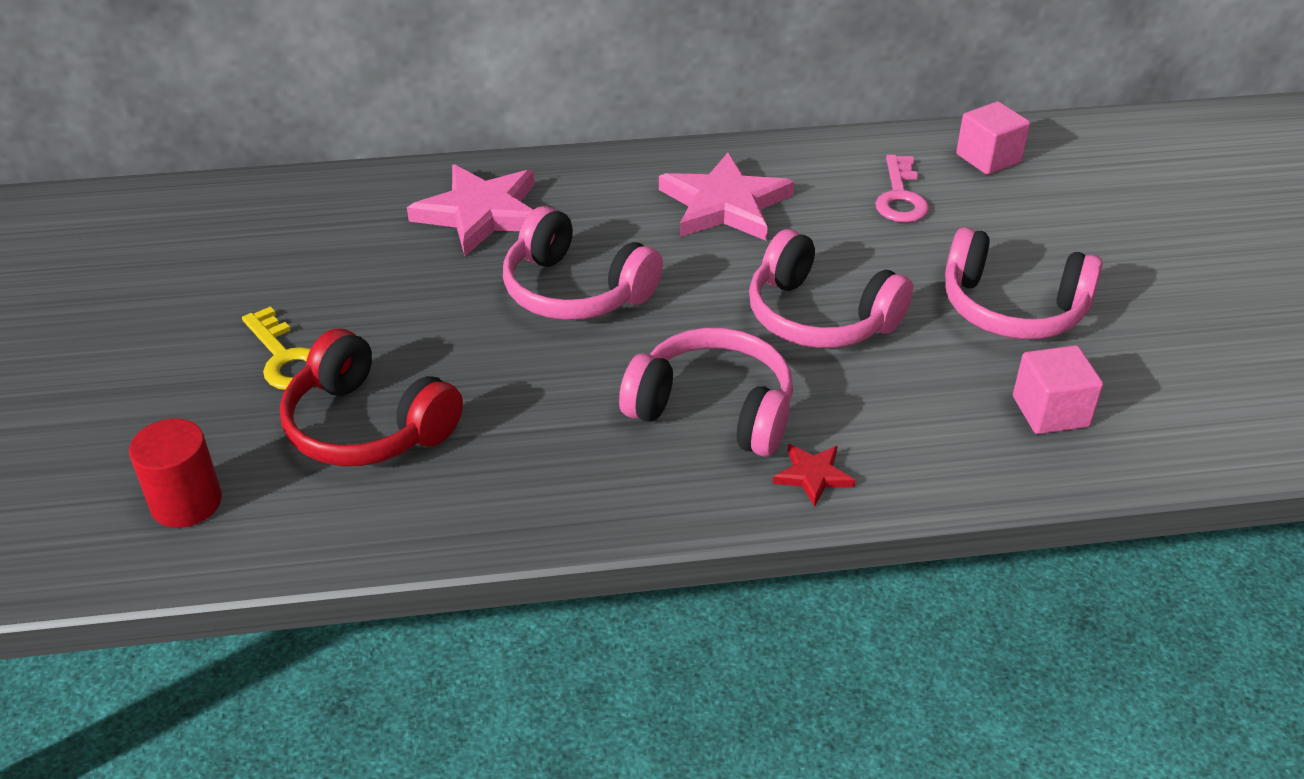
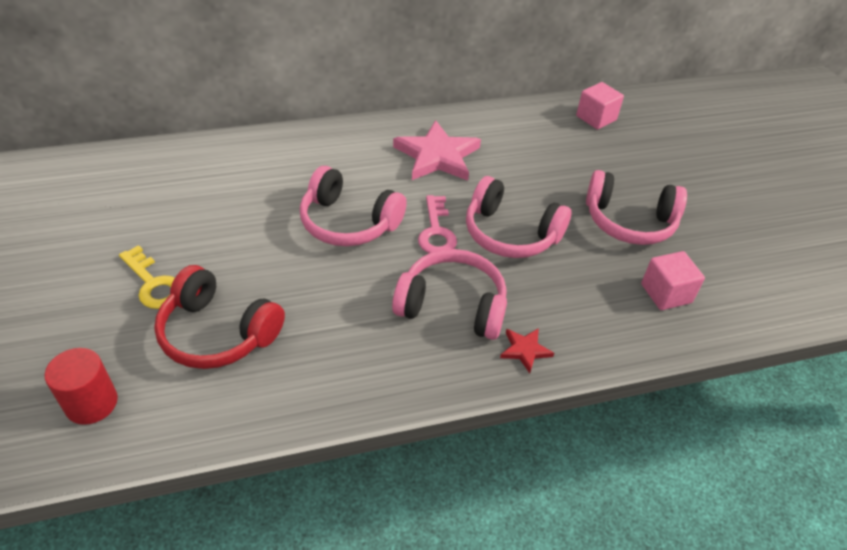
camera: 10 degrees left, 5 degrees up
pink star [407,164,534,256] -> none
pink key [875,155,929,223] -> pink key moved to [418,195,457,253]

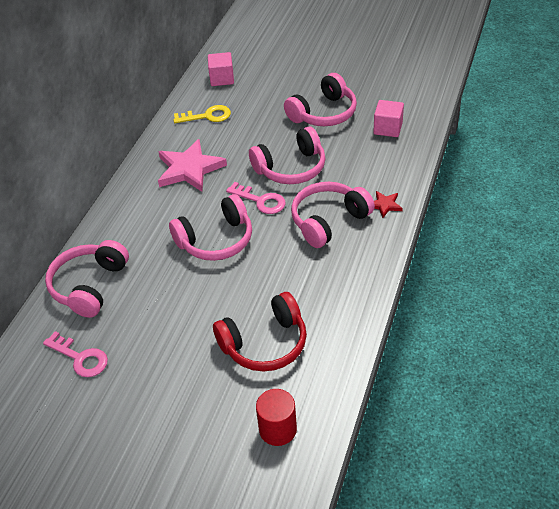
camera: 50 degrees left, 0 degrees up
yellow key [119,245,175,309] -> yellow key moved to [173,105,231,123]
none -> pink key [43,331,108,377]
none -> pink headphones [45,240,129,318]

